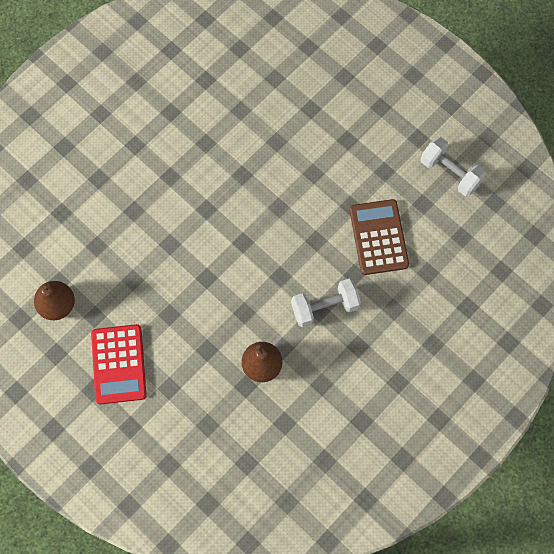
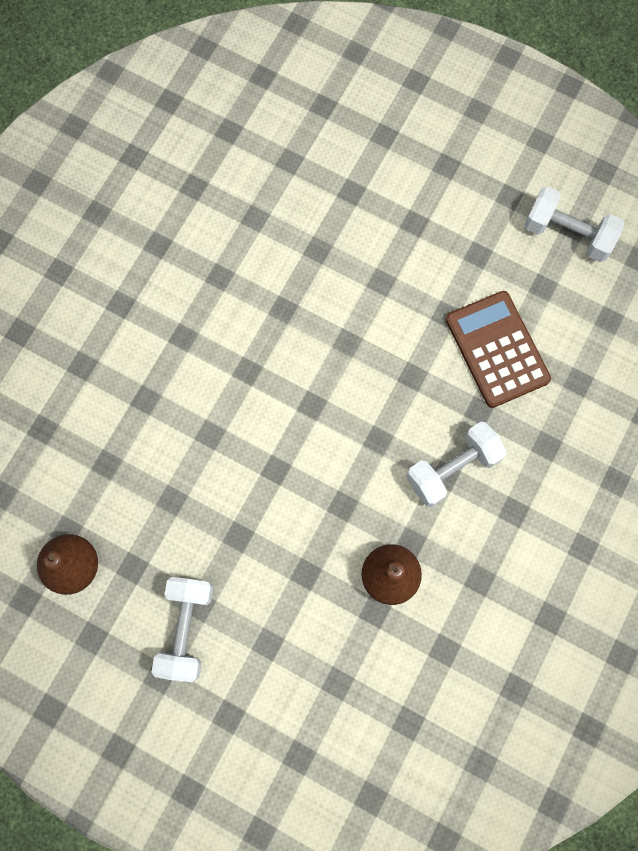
camera: 15 degrees left, 5 degrees up
red calculator [91,324,147,404] -> white dumbbell [152,577,213,682]

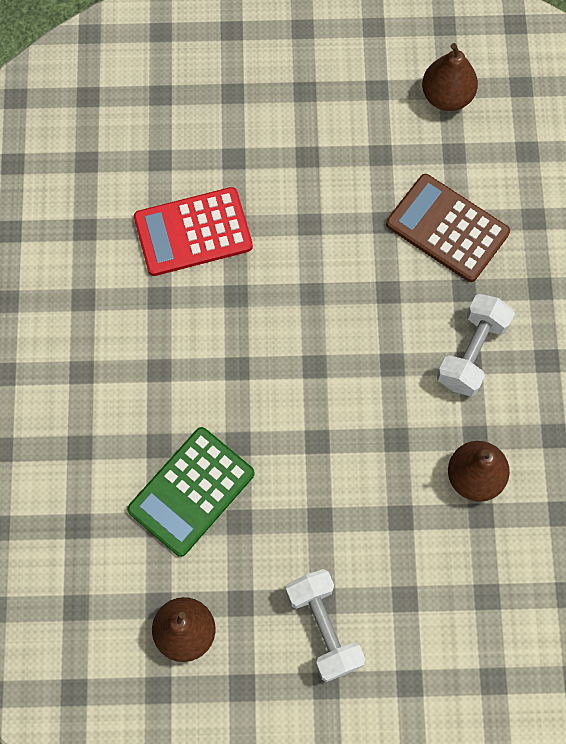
camera: 30 degrees left, 5 degrees down
white dumbbell [524,186,624,262] -> brown pear [422,43,478,111]
none -> green calculator [127,427,255,557]
none -> red calculator [134,187,253,276]

